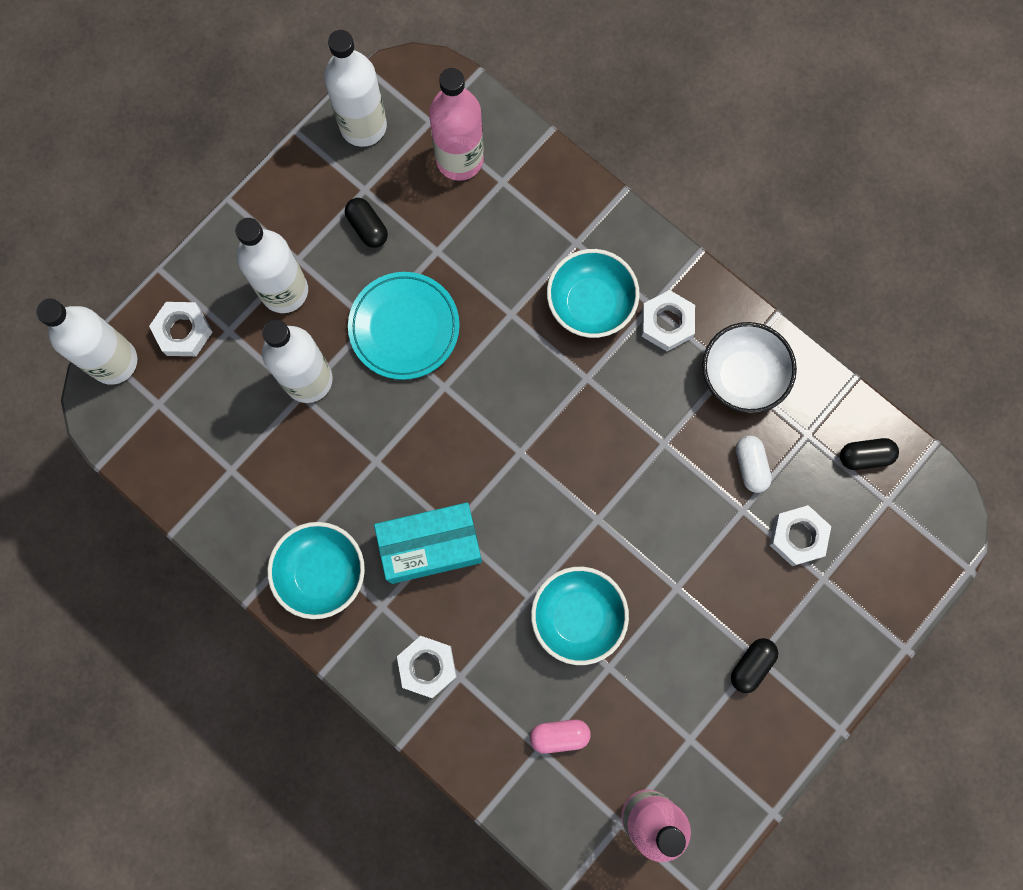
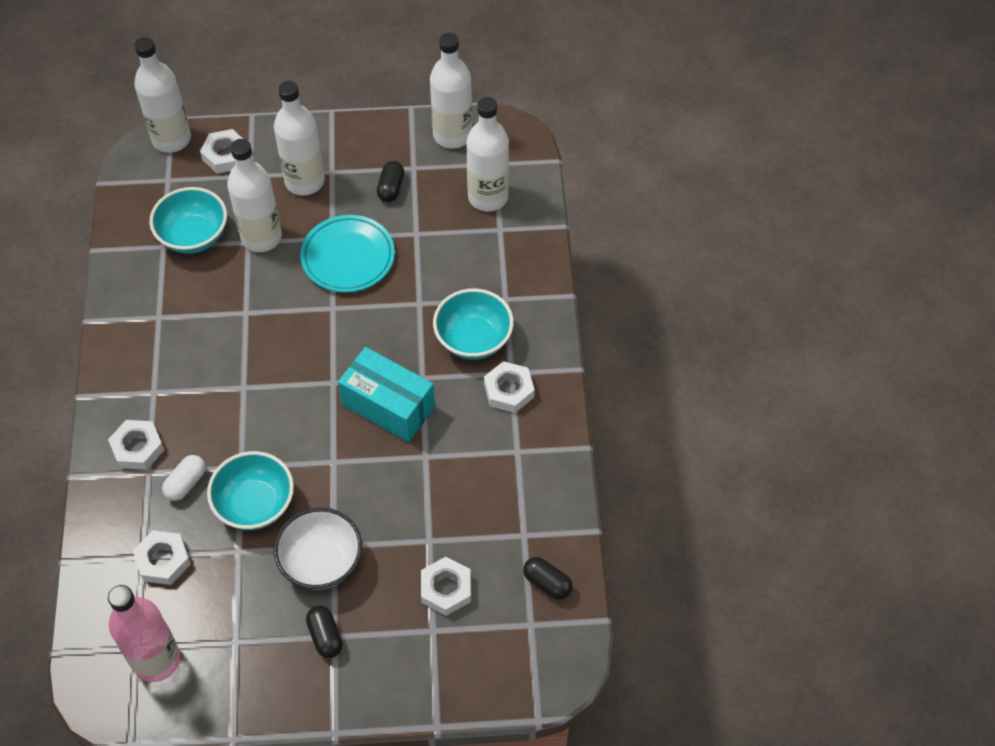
camera: 45 degrees right, 20 degrees down
turquoise bowl [267,522,365,619] -> turquoise bowl moved to [149,187,227,254]
turquoise box [374,502,482,584] -> turquoise box moved to [338,347,435,442]
pink bottle [429,68,484,181] -> white bottle [466,97,509,211]
pink capsule [530,719,591,754] -> white nut [133,530,191,585]
white bowl [702,322,797,413] -> white bowl moved to [274,508,362,590]
black capsule [731,638,778,693] -> black capsule turned 75 degrees clockwise [306,605,343,658]
white capsule [736,435,772,493] -> white capsule moved to [162,455,206,501]

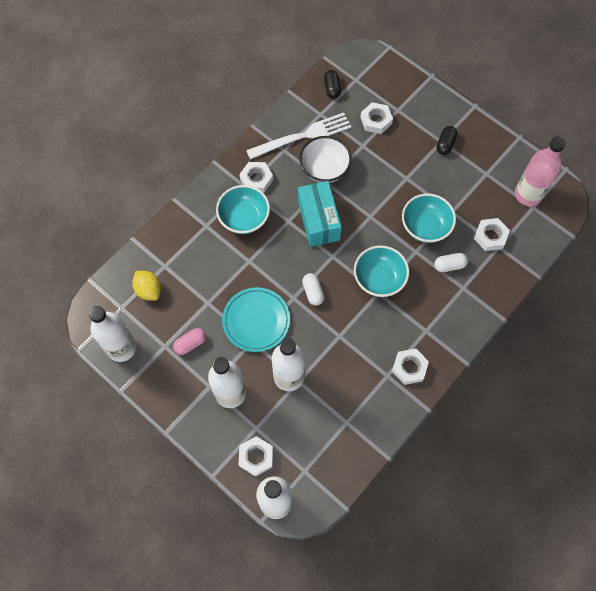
camera: 135 degrees left, 10 degrees up
white nut [108,420,164,470] -> white nut moved to [392,348,429,385]
turquoise bowl [149,187,227,254] -> turquoise bowl moved to [354,245,409,297]
white bowl [274,508,362,590] -> white bowl moved to [299,136,352,183]
black capsule [377,161,404,202] -> pink capsule [173,328,206,355]
white bottle [466,97,509,211] -> yellow lemon [132,271,161,301]
none -> white fork [246,113,351,160]
none -> white capsule [302,273,324,306]

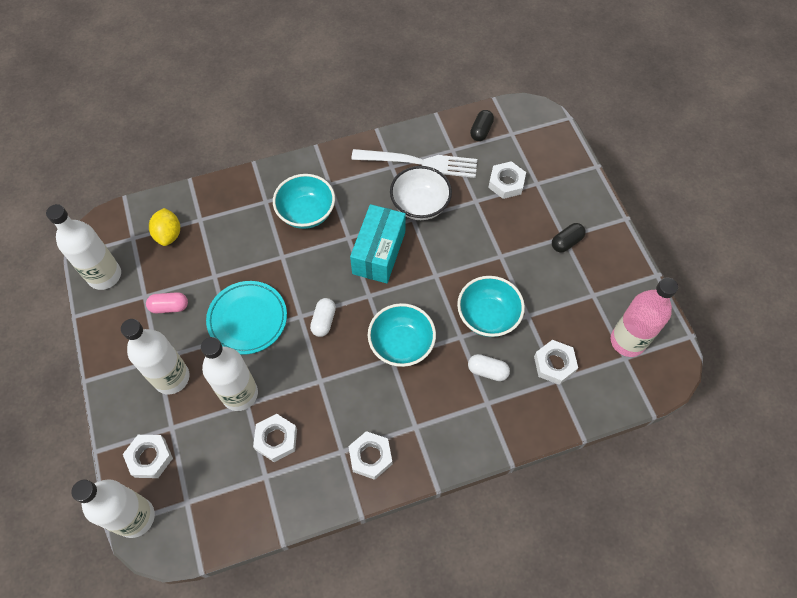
camera: 30 degrees right, 5 degrees down
white nut [239,162,273,193] -> white nut moved to [253,414,297,462]

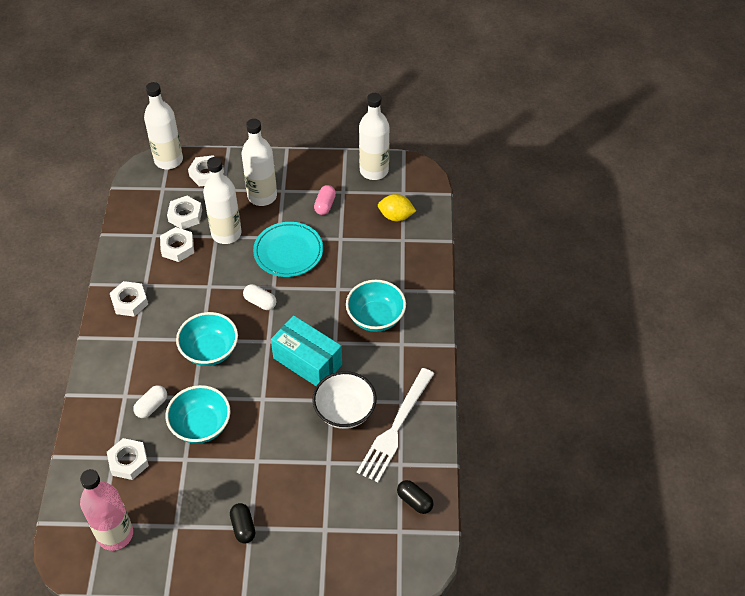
camera: 110 degrees right, 10 degrees down
white nut [488,161,526,199] -> white nut moved to [167,196,202,229]

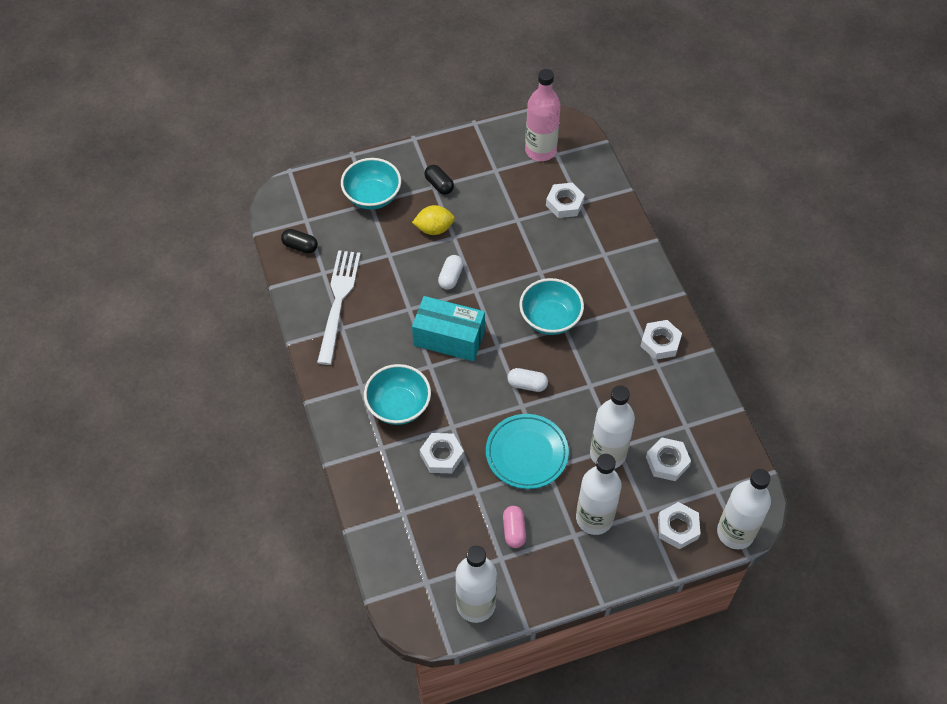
camera: 160 degrees right, 5 degrees up
white capsule [133,385,167,418] -> white capsule moved to [438,255,463,290]
white nut [160,227,194,262] -> white nut moved to [420,433,464,473]
turquoise bowl [166,385,231,444] -> turquoise bowl moved to [341,158,401,210]
white bowl [312,371,377,429] -> none
yellow lemon [378,194,416,221] -> yellow lemon moved to [412,205,455,235]

